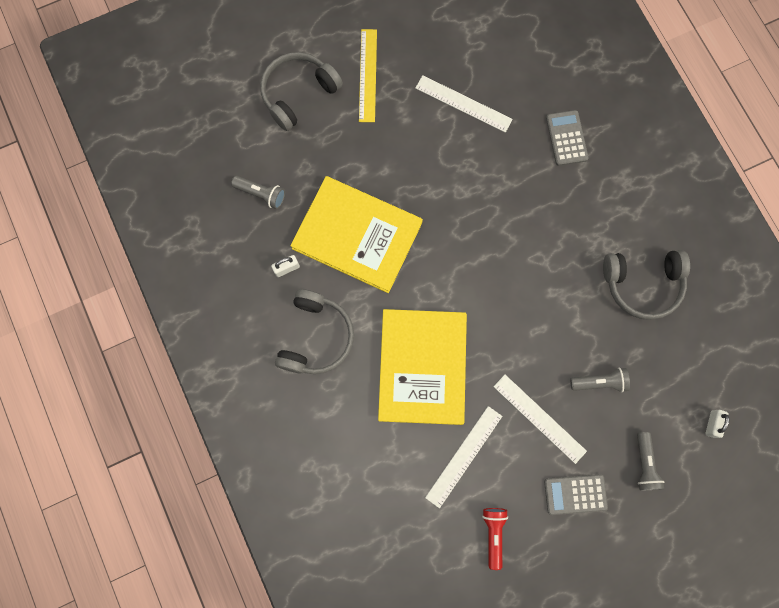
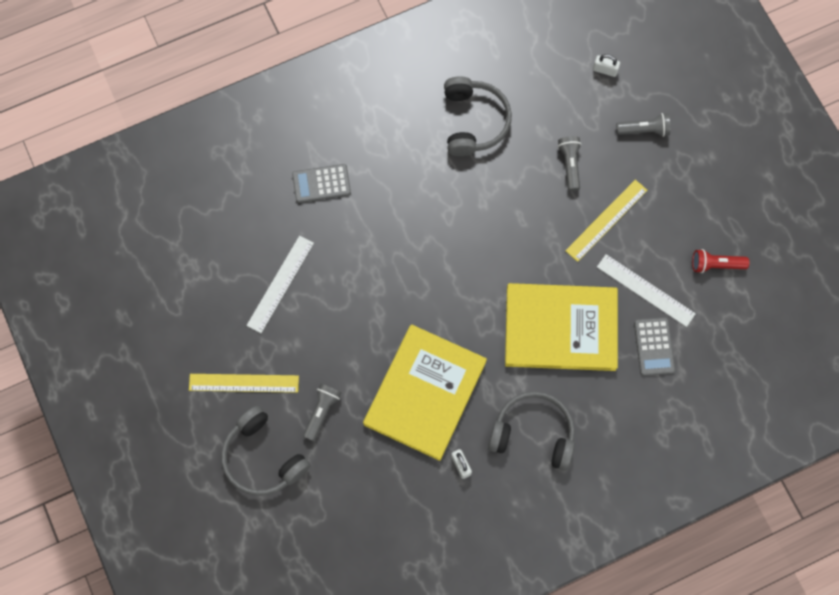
camera: 90 degrees left, 5 degrees down
grey flashlight [231,176,285,209] -> grey flashlight moved to [303,384,341,441]
white ruler [493,375,587,464] -> yellow ruler [565,180,647,262]
grey calculator [544,474,608,515] -> grey calculator moved to [634,317,675,376]

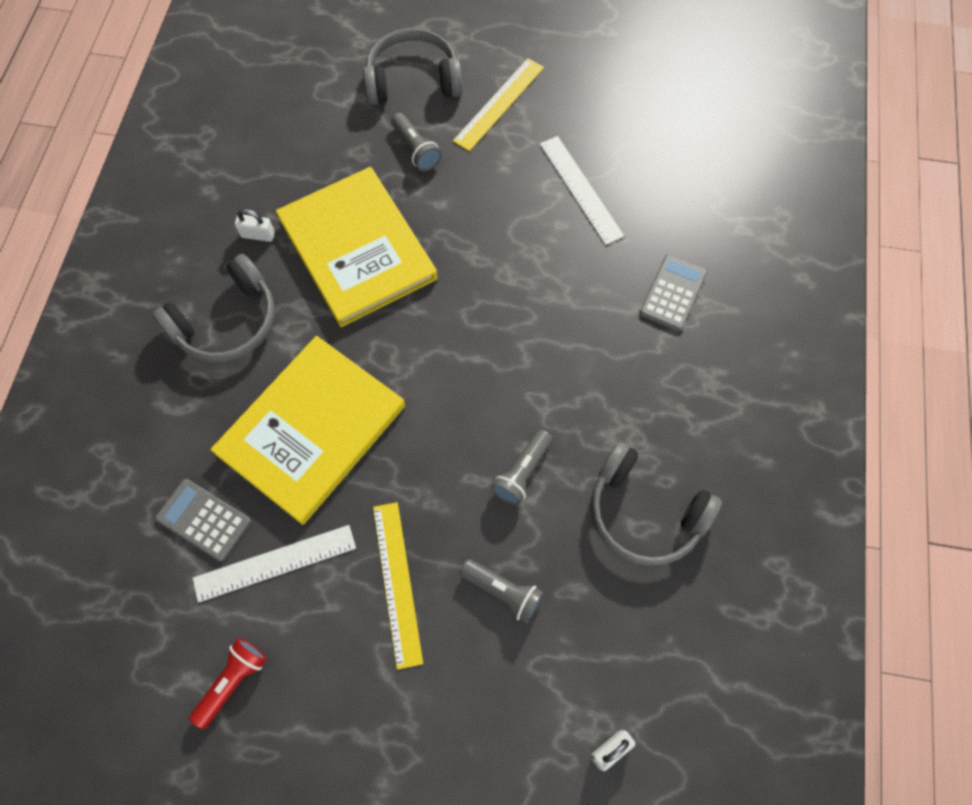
camera: 125 degrees right, 5 degrees down
grey flashlight [616,113,670,137] -> grey flashlight moved to [491,429,552,506]

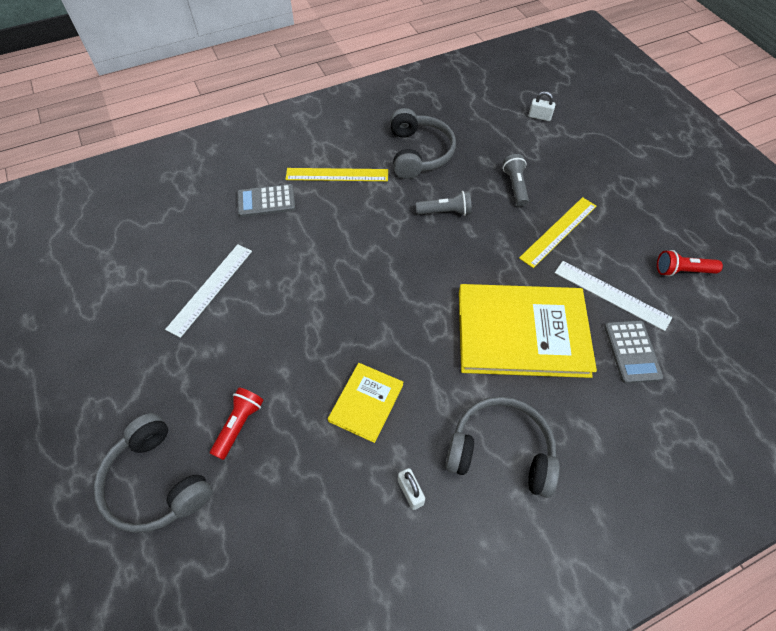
camera: 125 degrees left, 10 degrees down
yellow book [276,167,438,327] -> yellow book [328,363,403,443], size x0.50
grey flashlight [391,113,442,171] -> red flashlight [210,387,264,460]
yellow ruler [453,58,544,151] -> yellow ruler moved to [285,168,388,181]

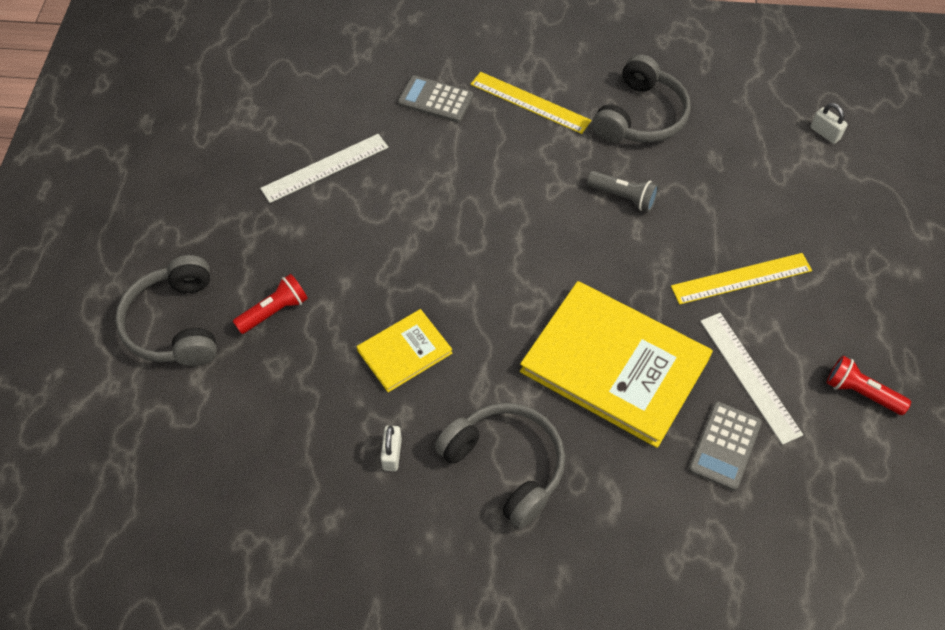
camera: 30 degrees right, 0 degrees up
grey flashlight [503,154,529,207] -> none

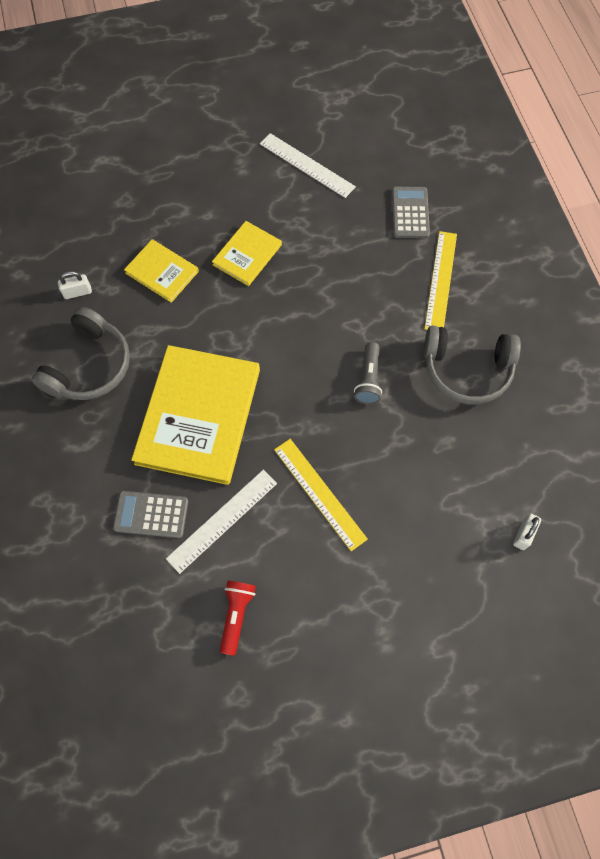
camera: 70 degrees right, 10 degrees up
grey headphones [115,255,217,366] -> none
red flashlight [233,274,308,334] -> none
none -> yellow book [212,221,282,286]

